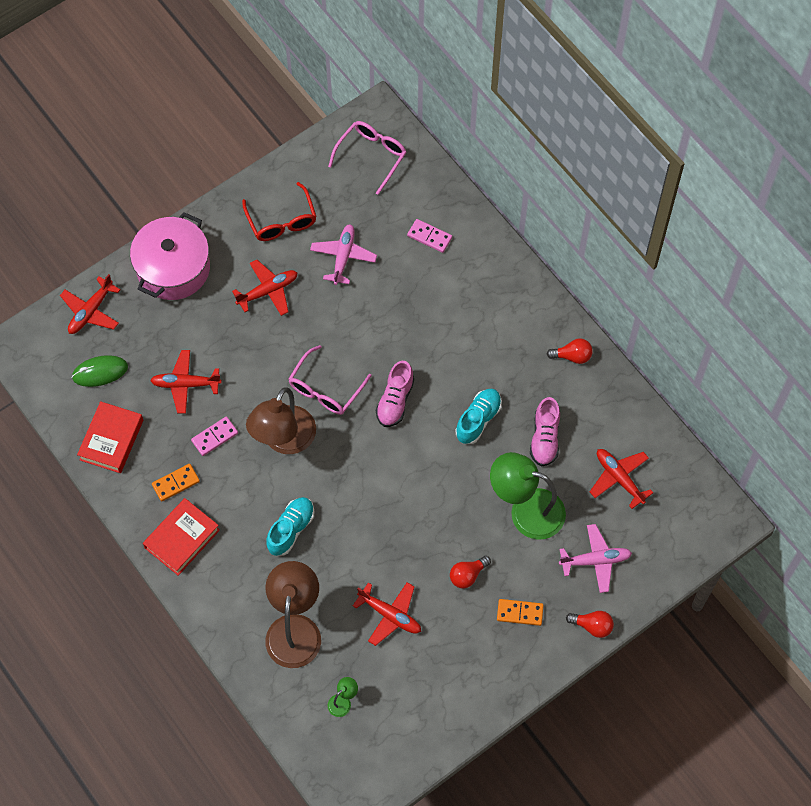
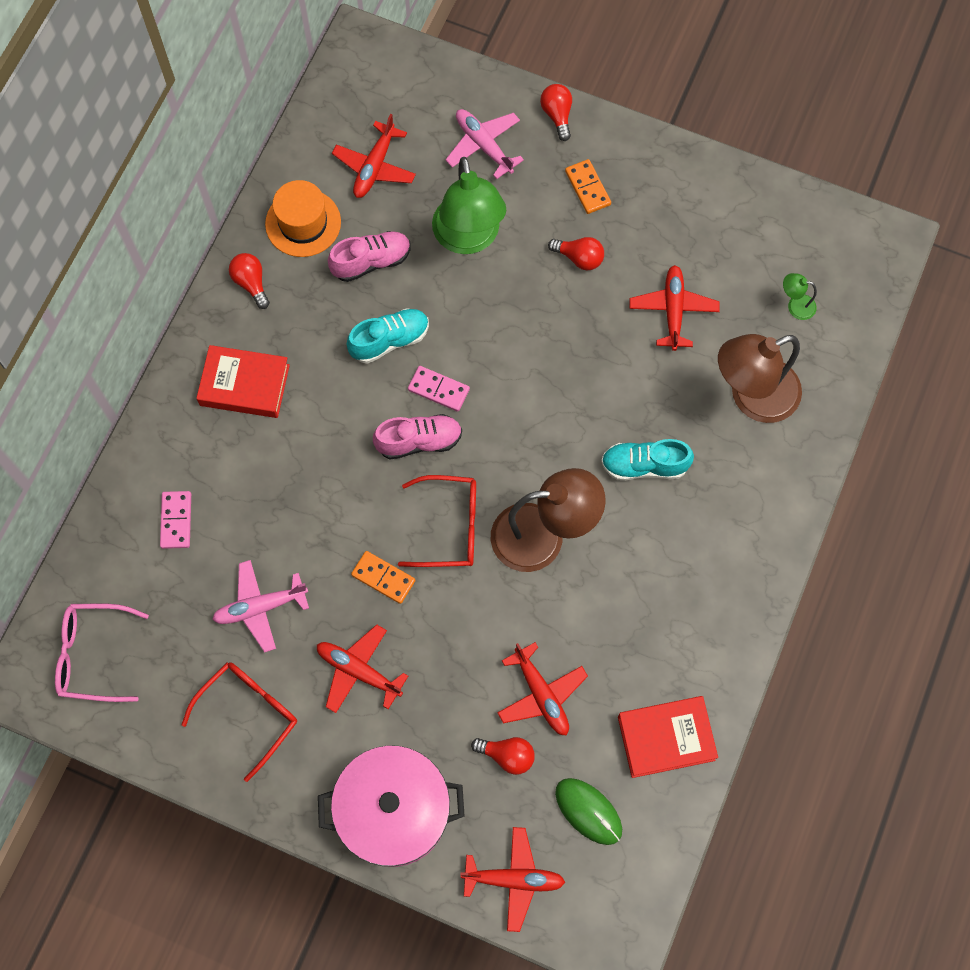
camera: 120 degrees left, 5 degrees up
red book [143,498,220,576] -> red book moved to [196,345,290,418]
orange domino [152,464,200,501] -> orange domino moved to [351,551,415,604]
pink domino [191,417,238,456] -> pink domino moved to [408,366,470,412]
pink glasses [289,345,372,415] -> red glasses [398,475,476,567]
turquoise shoe [455,388,502,444] -> turquoise shoe turned 150 degrees clockwise [347,308,429,363]
none -> orange hat [265,180,341,257]
none -> red light bulb [471,737,535,775]

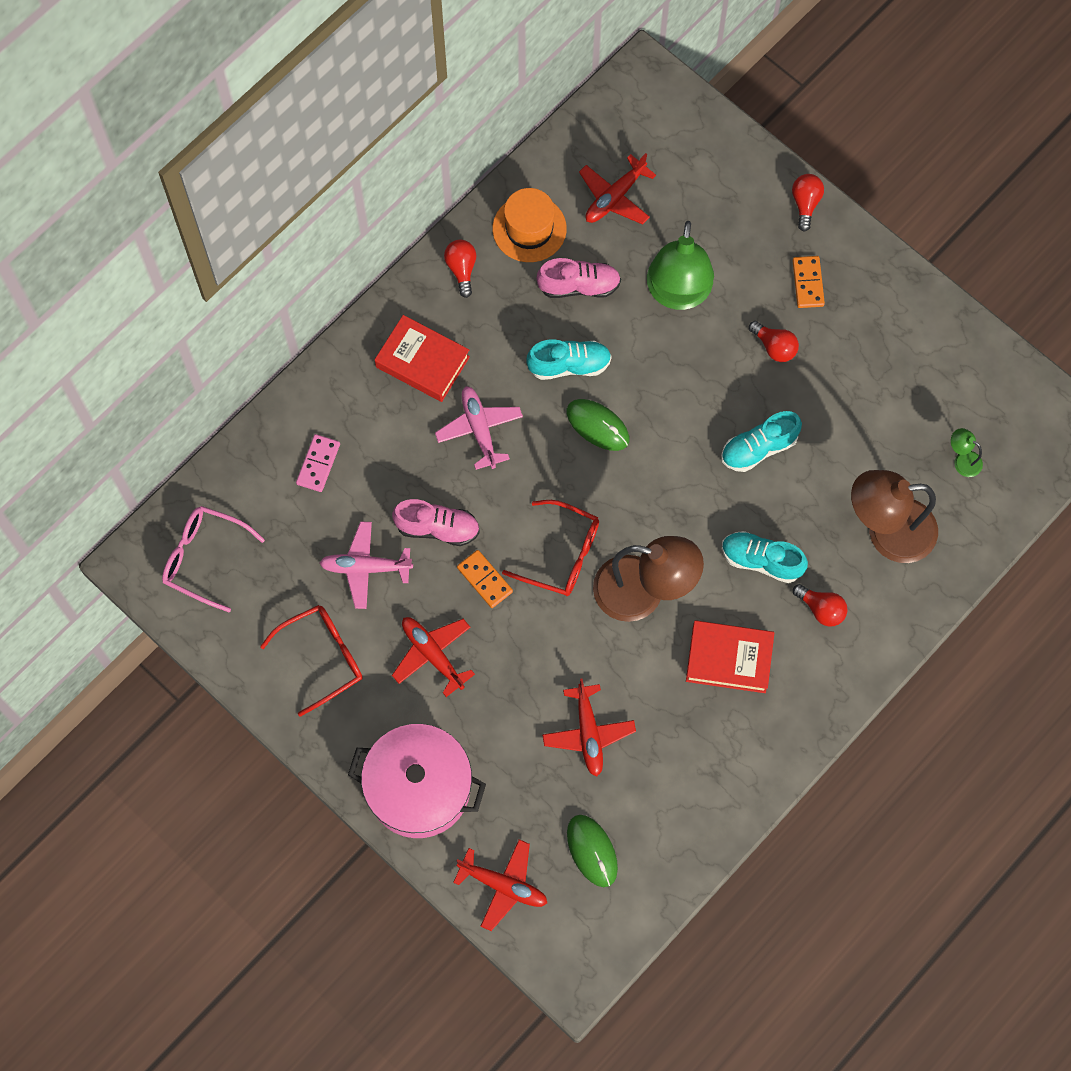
camera: 20 degrees right, 0 degrees up
pink shoe [373,414,462,459] -> pink shoe moved to [392,499,480,546]
pink domino [408,366,470,412] -> green mouse [567,399,630,451]
pink plane [445,109,524,179] -> pink plane moved to [435,386,523,470]
red light bulb [471,737,535,775] -> red light bulb moved to [793,584,848,627]
red book [618,696,718,778] -> red book moved to [686,621,774,693]
red plane [629,265,720,351] -> none
none -> turquoise shoe [721,411,802,472]

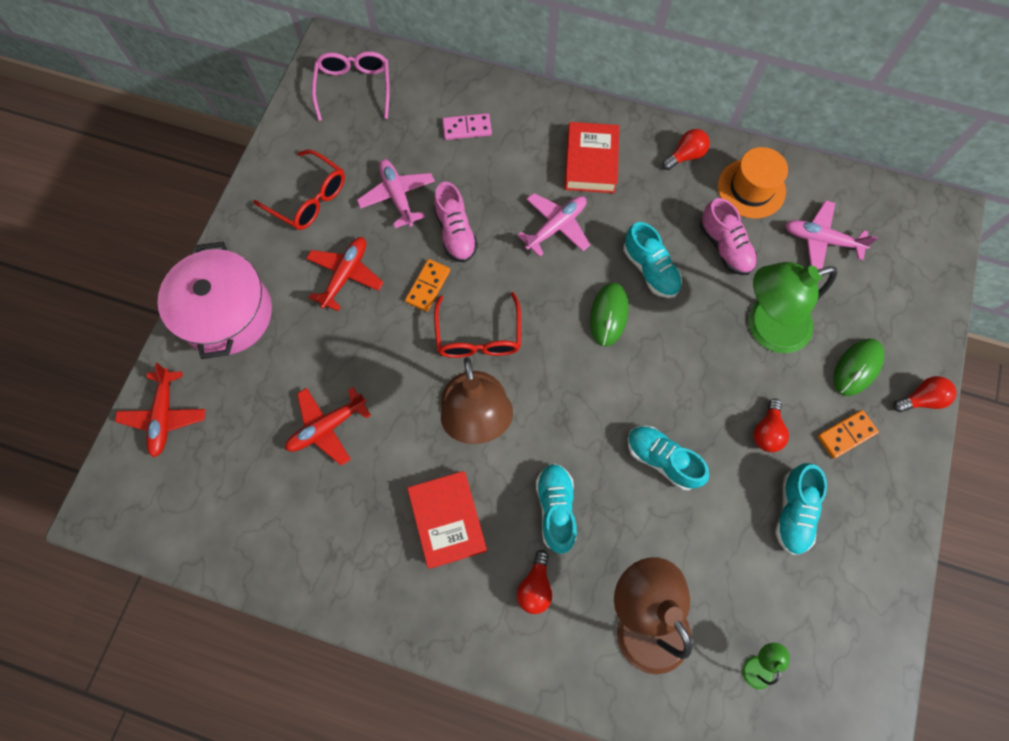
camera: 65 degrees right, 0 degrees up
green mouse [567,815,618,887] -> green mouse moved to [833,339,885,396]
red plane [579,153,656,224] -> pink plane [785,200,878,269]
none -> turquoise shoe [775,463,827,555]

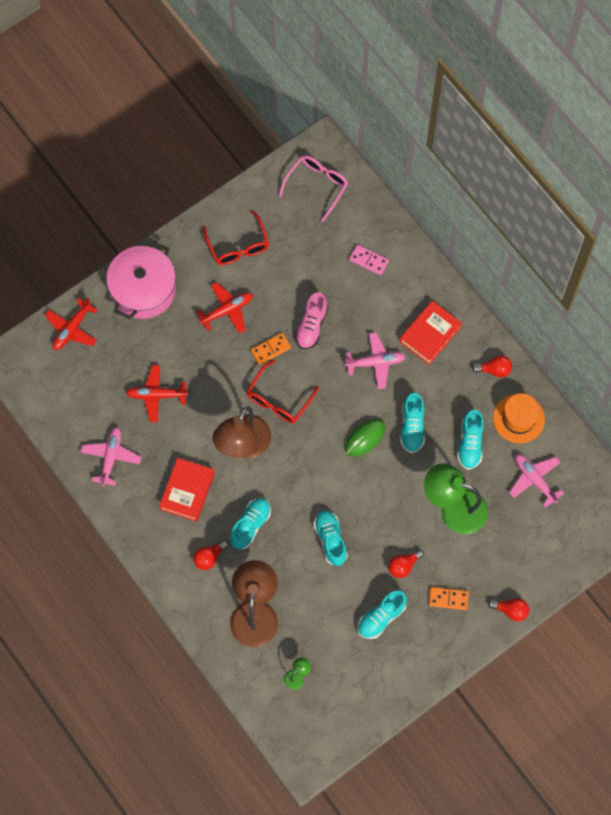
camera: 35 degrees right, 0 degrees up
pink plane [357,159,435,228] -> pink plane moved to [81,427,141,486]
pink shoe [700,198,757,275] -> turquoise shoe [457,410,484,470]
green mouse [833,339,885,396] -> none

